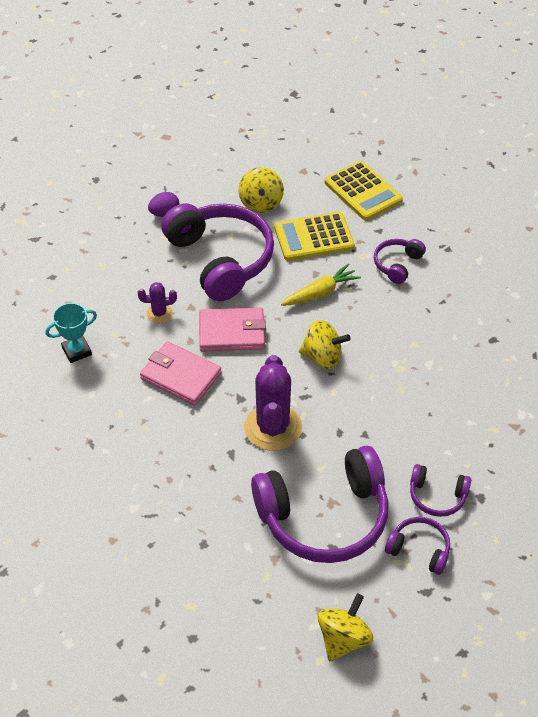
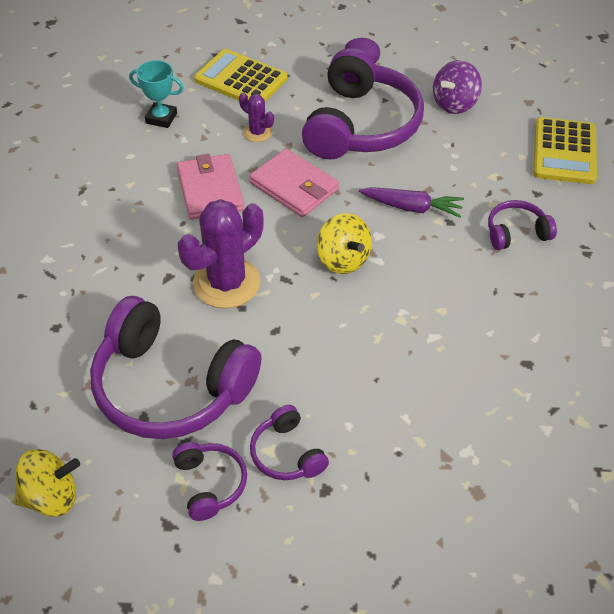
camera: 45 degrees right, 0 degrees up
yellow spinning top [239,167,284,213] -> purple spinning top [433,60,482,114]
yellow calculator [274,212,355,261] -> yellow calculator moved to [194,49,287,102]
yellow carrot [281,264,361,306] -> purple carrot [359,187,464,218]

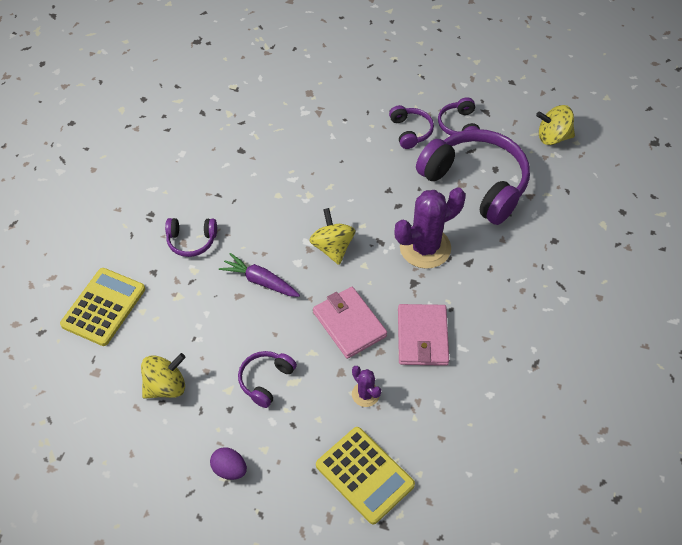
camera: 165 degrees left, 5 degrees up
turquoise trophy [129,60,184,128] -> none
purple headphones [302,48,424,159] -> purple headphones [238,351,297,408], size x0.46
purple spinning top [433,60,482,114] -> yellow spinning top [141,353,186,399]

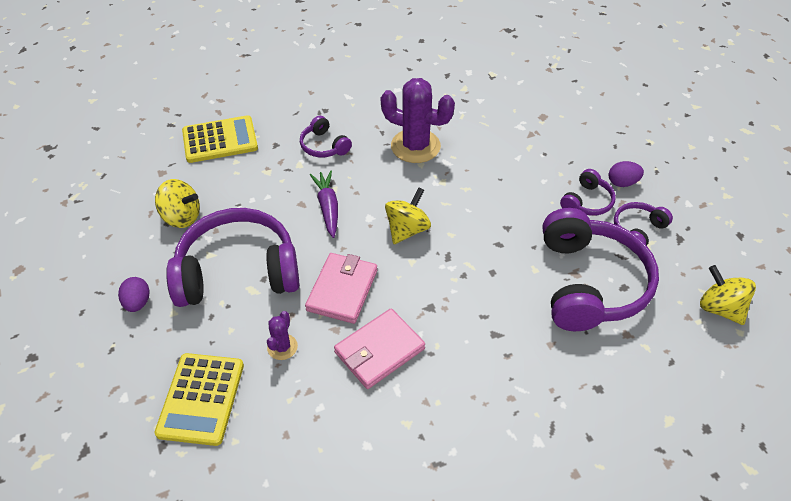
camera: 50 degrees right, 5 degrees down
purple headphones [238,351,297,408] -> purple headphones [166,208,299,307], size x2.16
purple cactus [394,187,466,269] -> purple cactus moved to [381,78,455,163]
none -> purple egg [609,161,644,187]

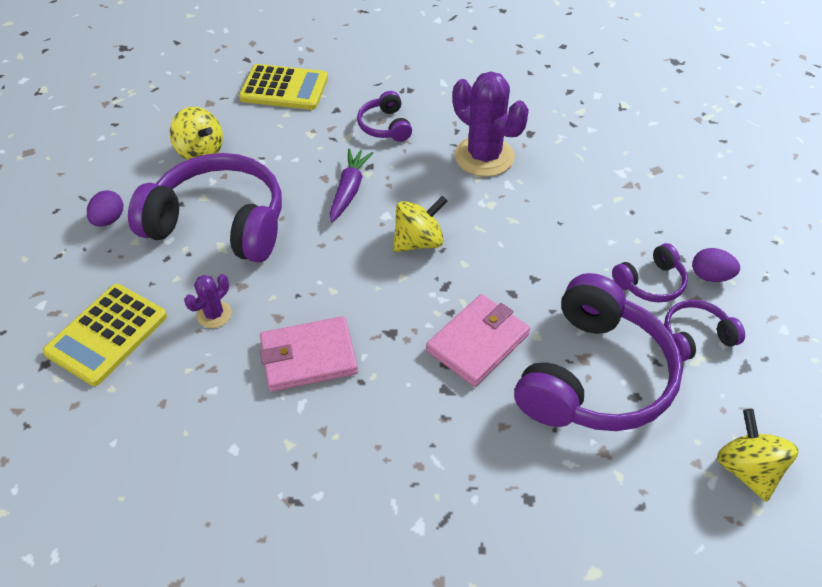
camera: 25 degrees right, 0 degrees up
pink wallet [305,253,377,324] -> pink wallet moved to [426,294,530,387]

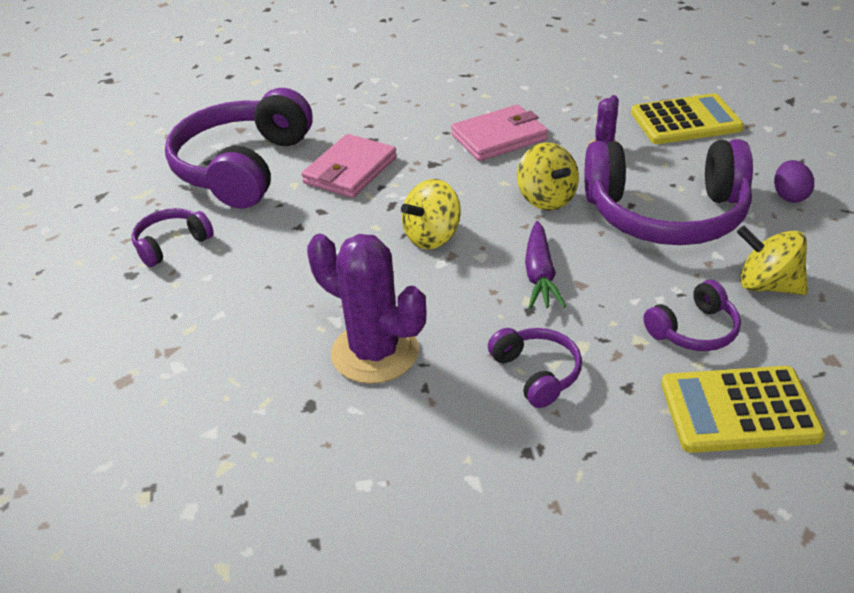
camera: 170 degrees right, 10 degrees down
yellow calculator [43,284,167,386] -> yellow calculator turned 60 degrees clockwise [631,93,744,144]
purple headphones [664,300,745,362] -> purple headphones moved to [643,280,741,351]
purple egg [692,248,740,282] -> none
yellow spinning top [717,409,799,502] -> yellow spinning top moved to [517,142,579,210]

